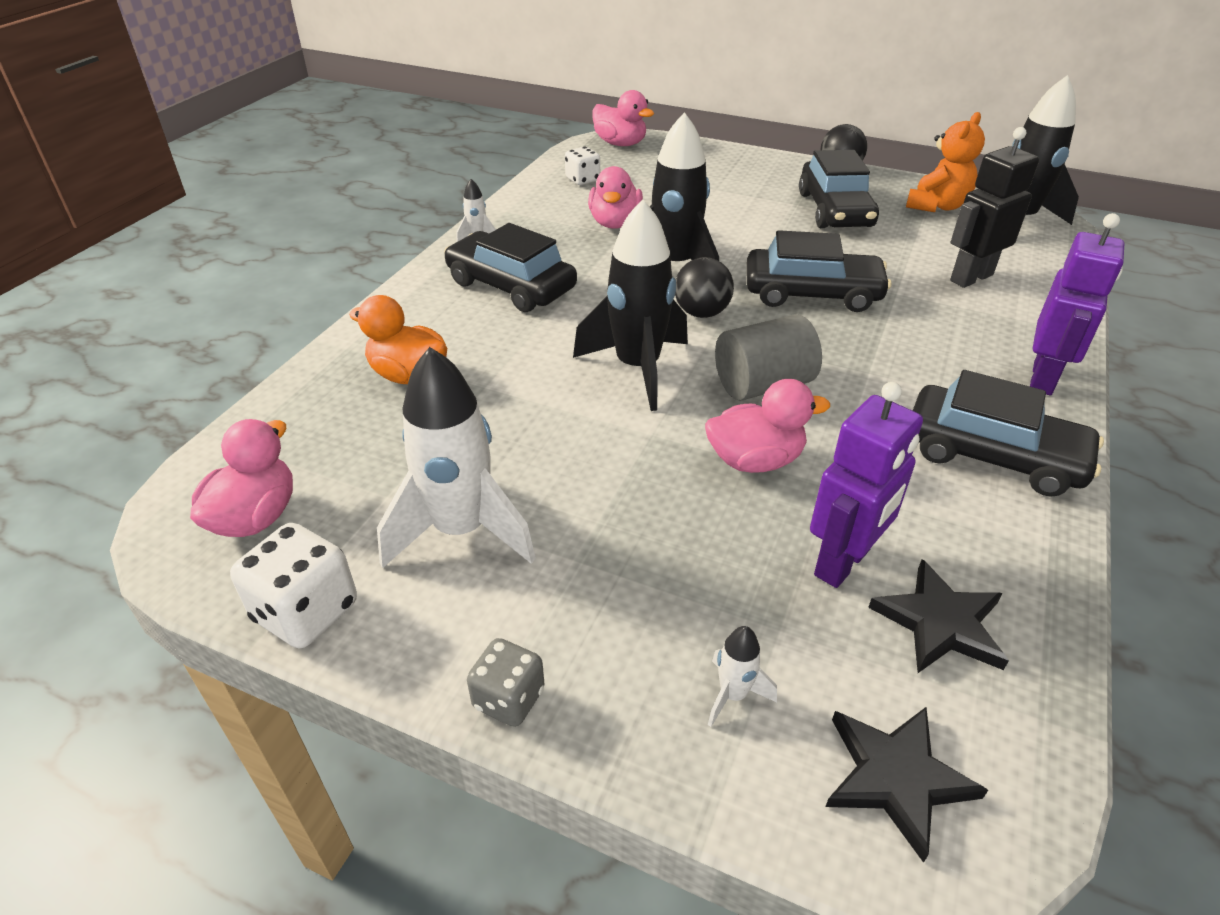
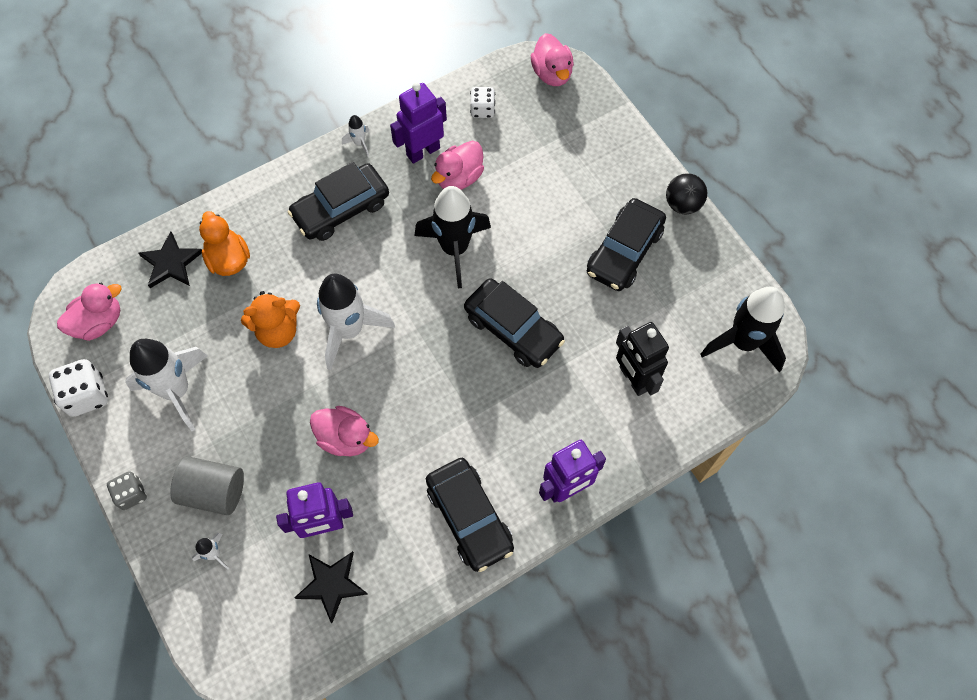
camera: 35 degrees right, 25 degrees up
black car [444,223,577,312] -> black car turned 105 degrees counterclockwise [288,162,389,241]
black rocket [573,199,688,411] -> white rocket [317,274,395,370]
black ball [675,257,734,318] -> none
grey cylinder [715,314,822,400] -> grey cylinder moved to [170,456,244,515]
black star [825,707,988,863] -> black star moved to [138,231,202,288]
orange teddy bear [906,112,985,212] -> orange teddy bear moved to [241,291,300,348]
black robot [950,127,1039,288] -> black robot turned 120 degrees counterclockwise [616,322,669,396]
none -> purple robot [390,82,447,164]

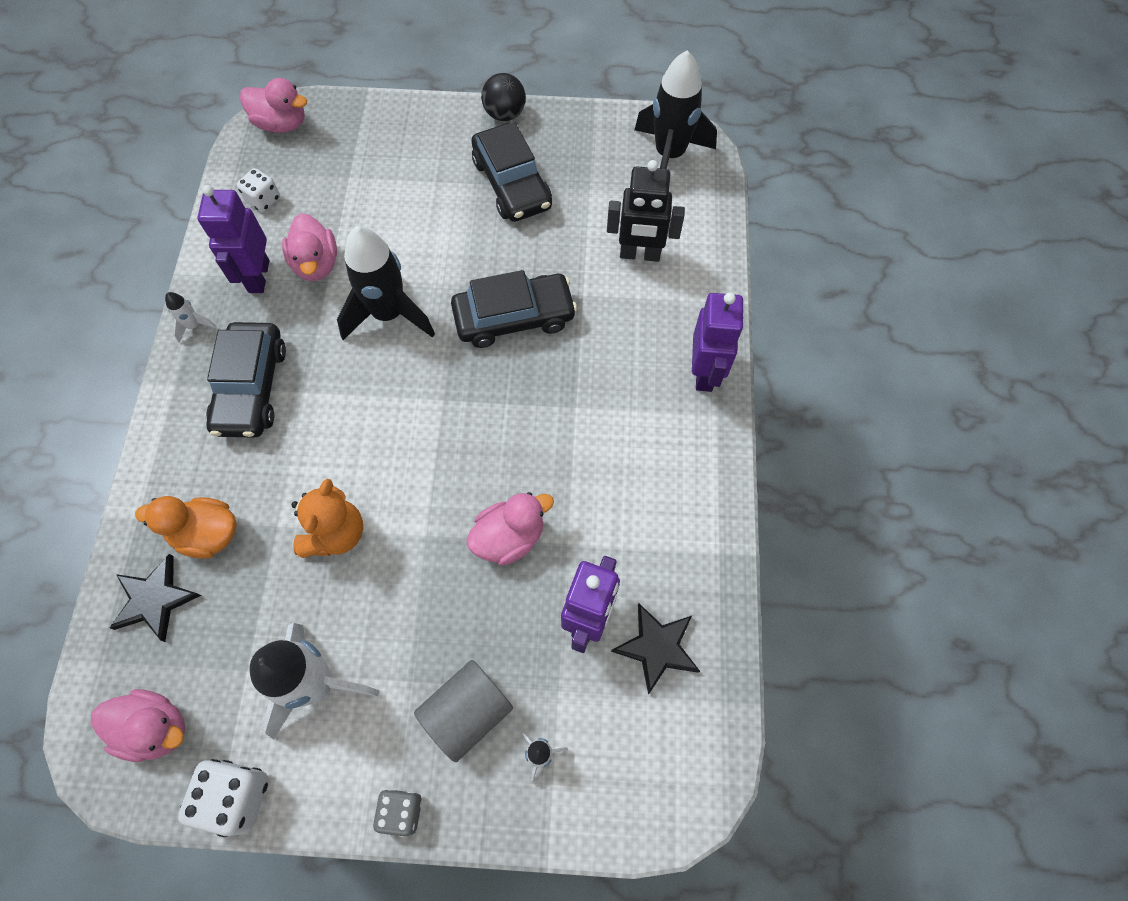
camera: 55 degrees left, 0 degrees up
pink duck [57,283,122,341] -> pink duck turned 105 degrees clockwise [91,689,185,762]
white rocket [317,274,395,370] -> none
black car [426,458,514,572] -> none

